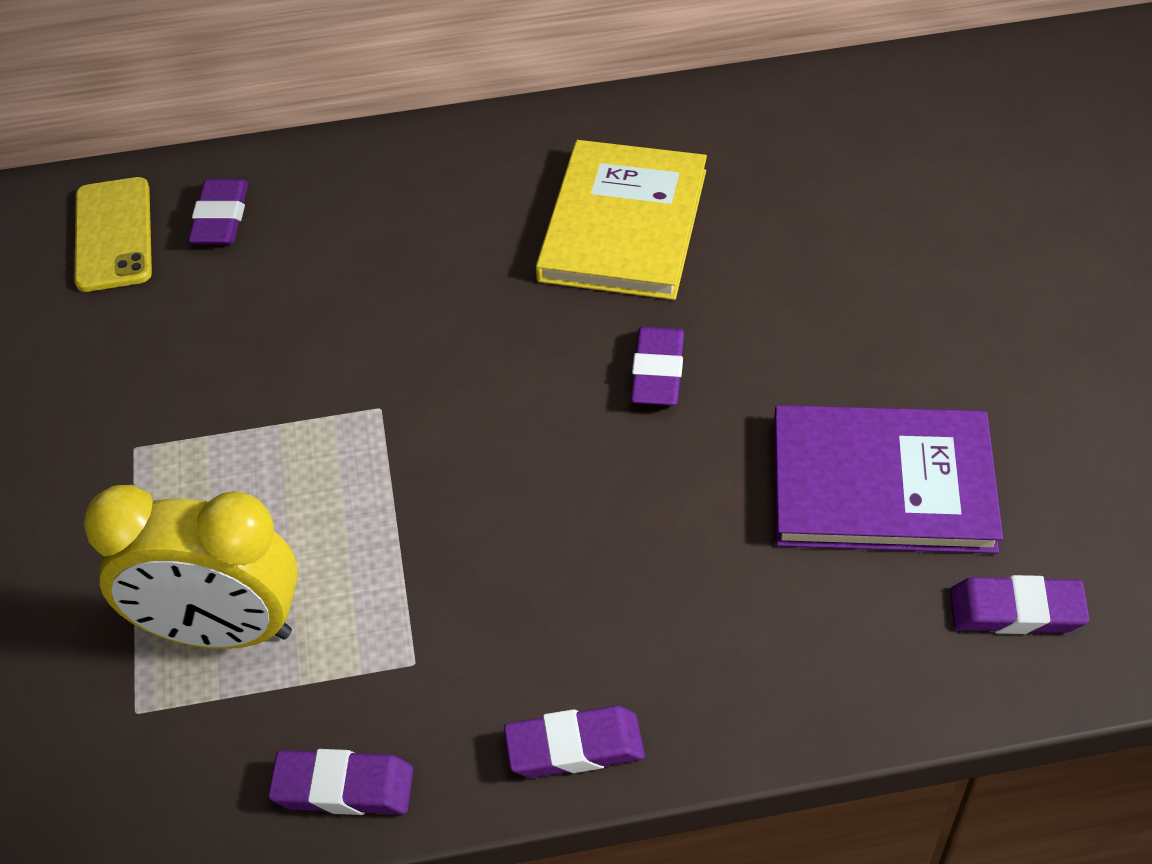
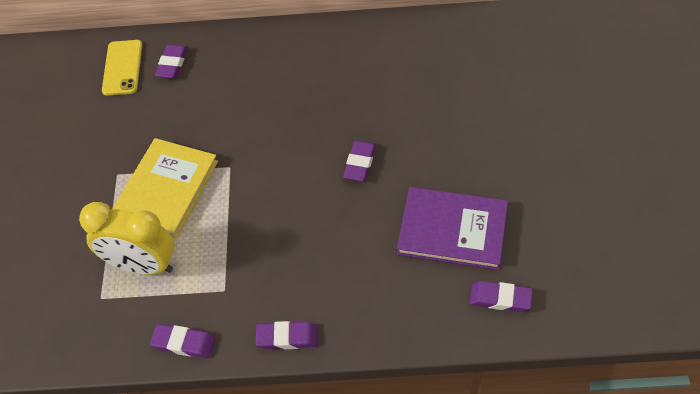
camera: 10 degrees right, 5 degrees up
yellow book [536,140,707,300] -> yellow book moved to [112,138,218,238]

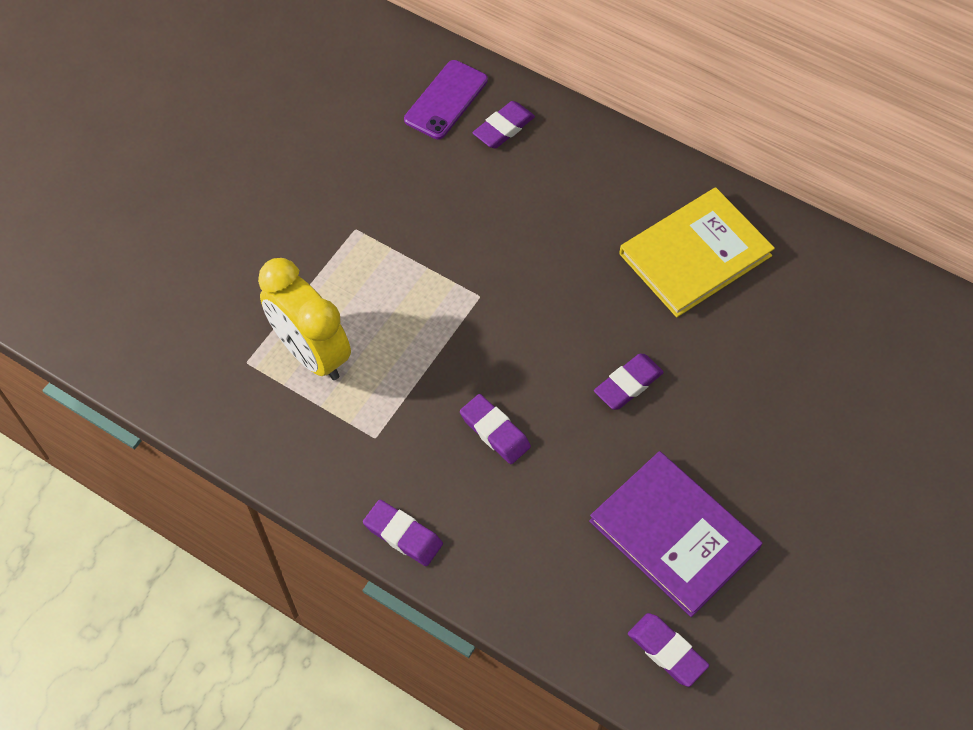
camera: 30 degrees right, 5 degrees up
yellow phone [102,40,142,96] -> purple phone [404,60,488,139]
yellow book [112,138,218,238] -> yellow book moved to [619,187,775,317]
purple eraser [150,324,215,358] -> purple eraser moved to [460,394,531,464]

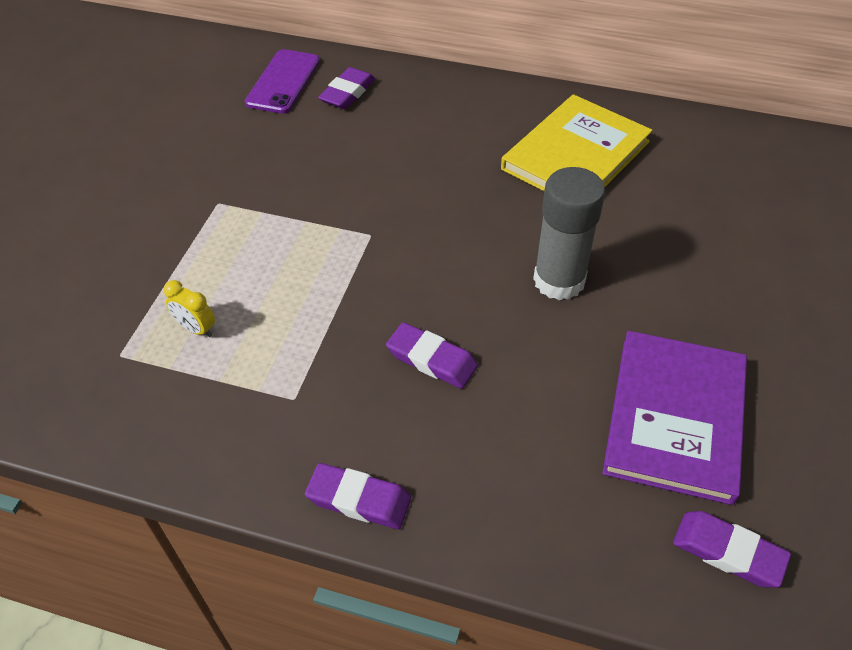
camera: 15 degrees left, 10 degrees down
yellow clock [258,258,351,380] -> yellow clock [164,280,215,337], size x0.41
purple book [589,451,763,617] -> purple book turned 75 degrees clockwise [602,331,747,505]
purple eraser [594,354,664,410] -> grey glue stick [533,167,605,300]

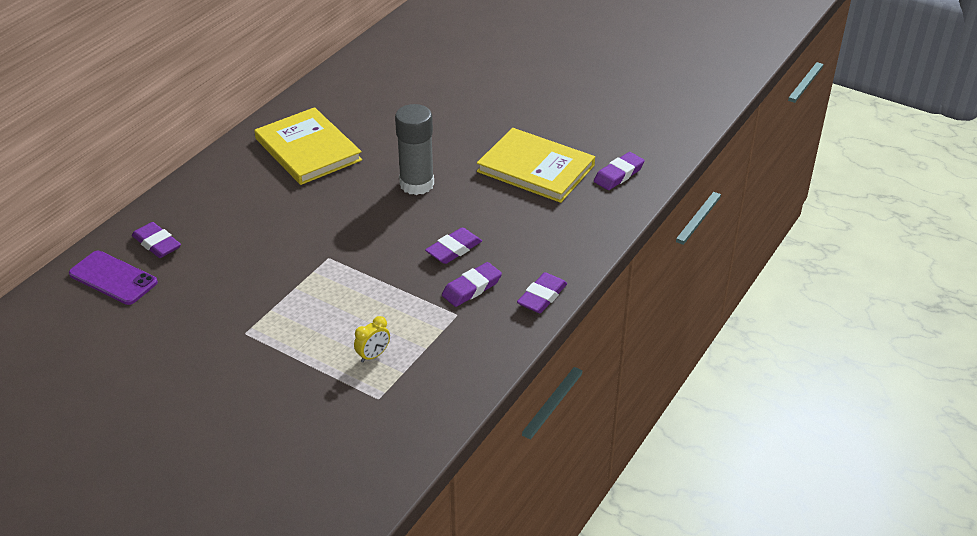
camera: 75 degrees left, 10 degrees down
purple book [602,331,747,505] -> yellow book [477,128,595,203]
none -> purple eraser [442,262,502,307]

